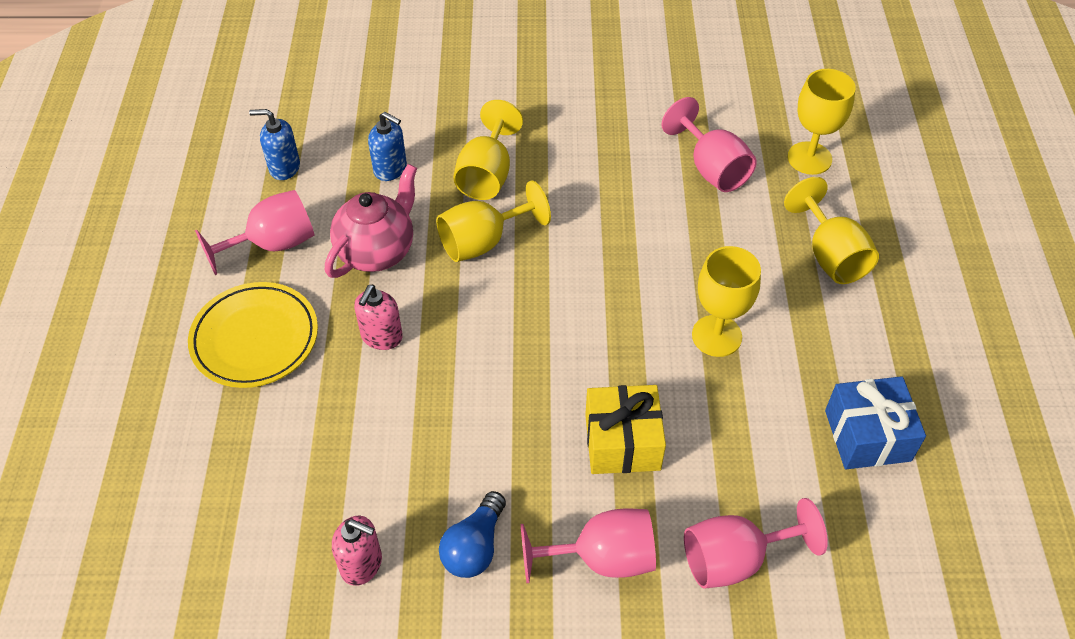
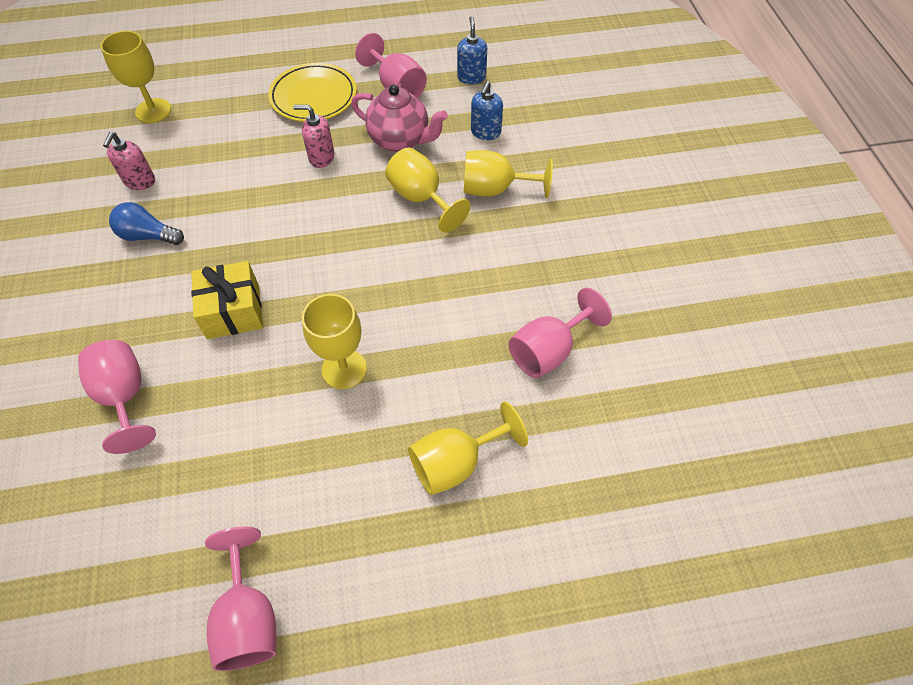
camera: 80 degrees right, 5 degrees up
pink goblet [521,509,656,583] -> pink goblet moved to [205,527,276,671]
yellow goblet [788,69,855,175] -> yellow goblet moved to [101,31,171,123]
blue gift [825,376,926,469] -> none

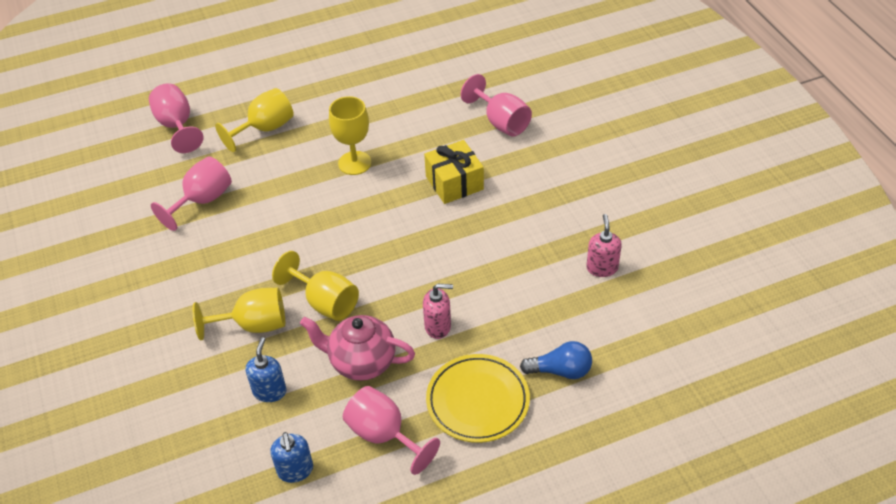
camera: 170 degrees right, 10 degrees down
yellow goblet [101,31,171,123] -> none
blue light bulb [109,202,184,245] -> blue light bulb moved to [520,341,592,379]
pink goblet [205,527,276,671] -> pink goblet moved to [149,83,203,153]

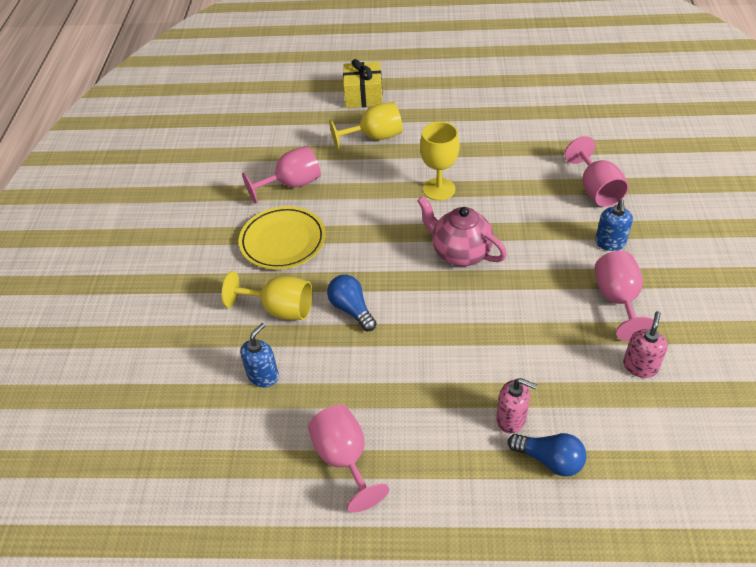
camera: 25 degrees right, 0 degrees up
pink goblet [149,83,203,153] -> pink goblet moved to [595,251,654,341]
blue soap dispenser [271,432,313,483] -> blue soap dispenser moved to [595,199,633,251]
yellow goblet [272,251,359,321] -> blue light bulb [327,275,377,331]
pink teapot [300,315,415,381] -> pink teapot moved to [417,196,507,266]
pink soap dispenser [423,284,453,339] -> pink soap dispenser moved to [496,378,537,434]
yellow gift [424,140,484,204] -> yellow gift moved to [343,59,383,108]
yellow plate [426,354,530,443] -> yellow plate moved to [239,206,326,270]

